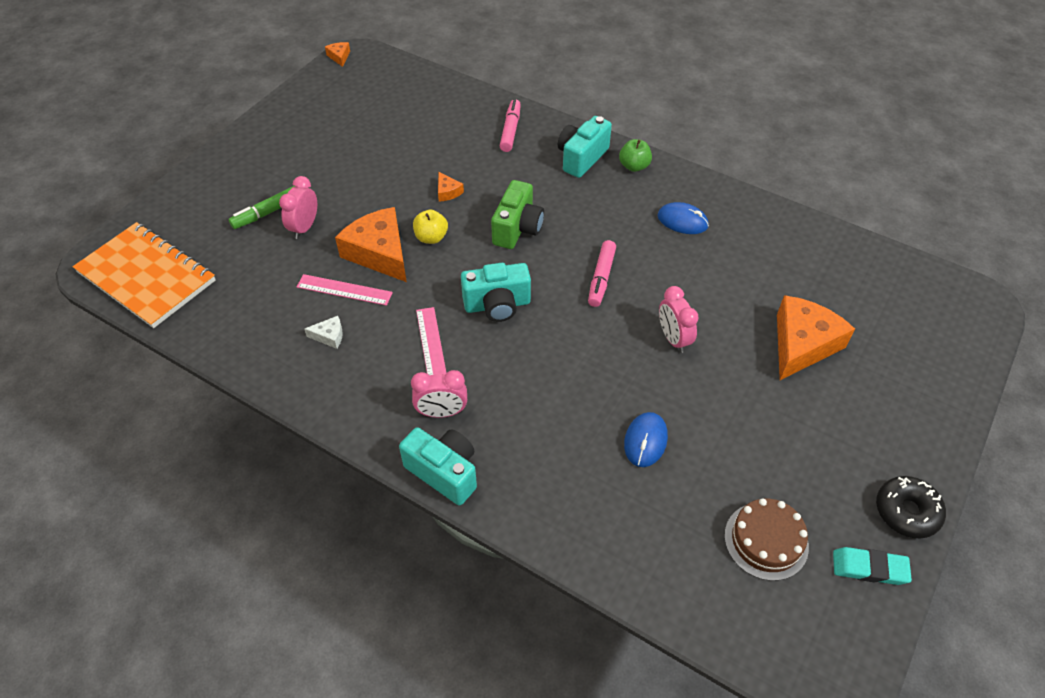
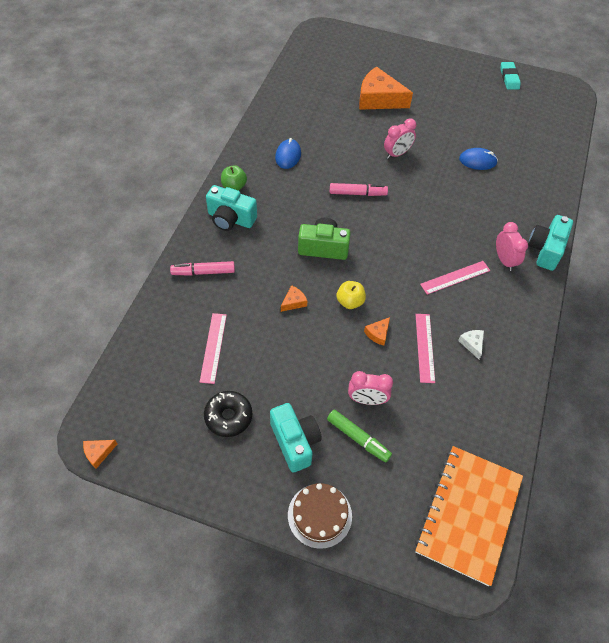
camera: 105 degrees left, 5 degrees up
orange cheese [335,207,407,282] -> orange cheese [364,317,390,345], size x0.43
turquoise camera [461,263,531,322] -> turquoise camera moved to [270,403,322,473]
brown cake [724,498,809,581] -> brown cake moved to [288,483,352,549]
black donut [876,476,946,539] -> black donut moved to [204,391,252,437]
none -> pink ruler [200,313,227,384]

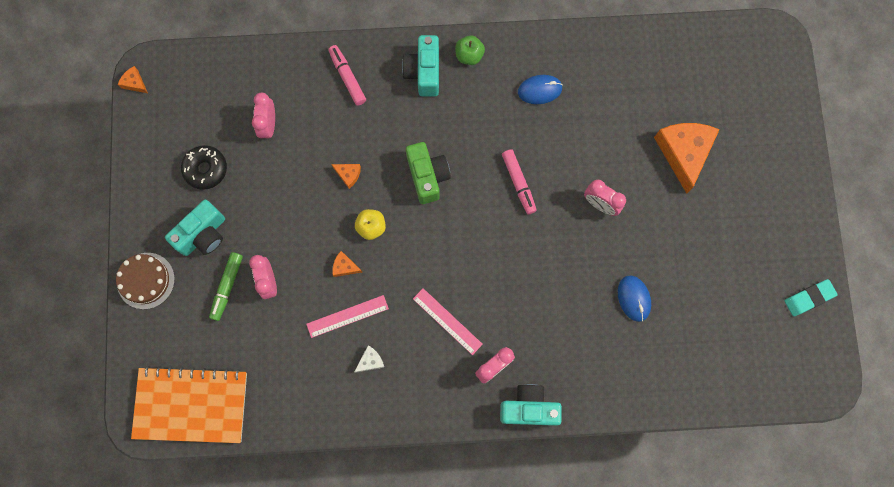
camera: 70 degrees right, 20 degrees up
pink ruler [200,313,227,384] -> pink clock [252,93,275,140]

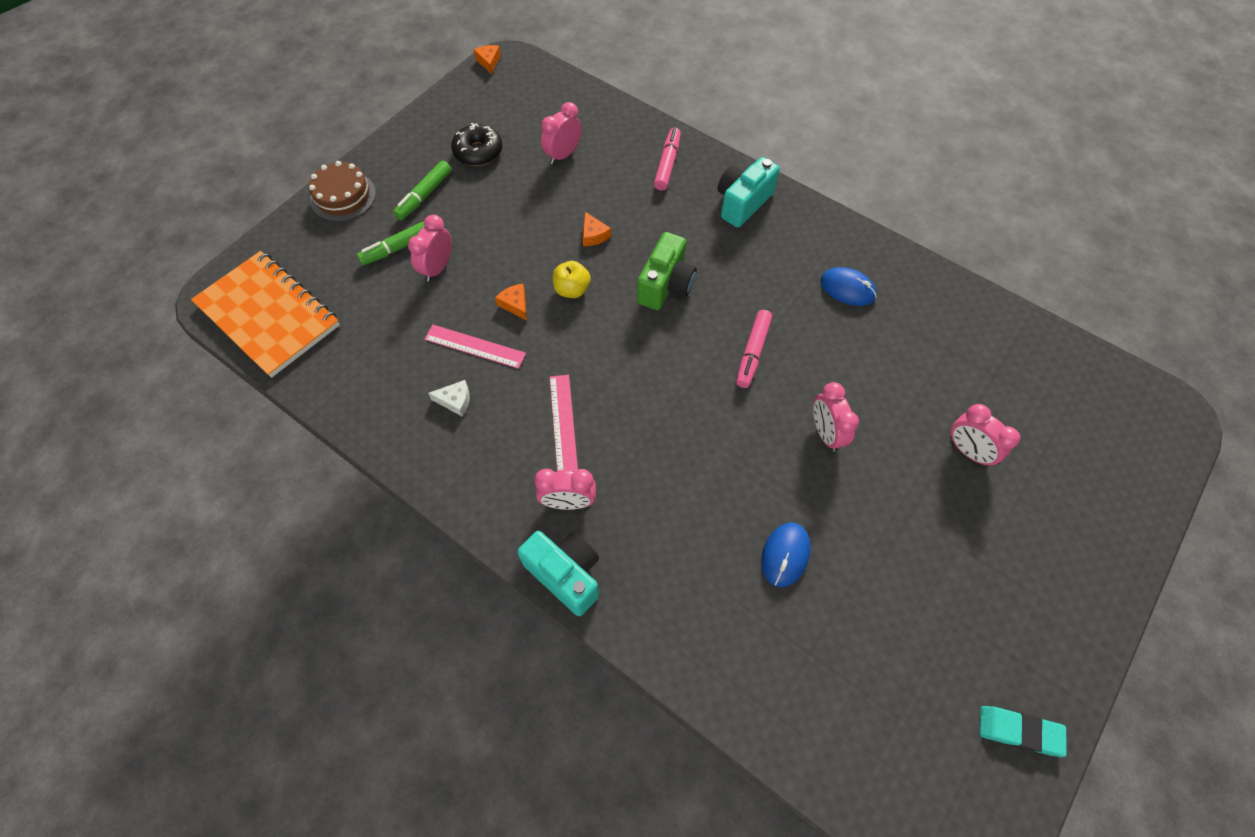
camera: 40 degrees right, 15 degrees down
turquoise camera [165,200,225,256] -> green marker [393,161,452,220]
green apple [455,35,485,65] -> none
orange cheese [654,123,720,194] -> pink clock [950,404,1020,466]

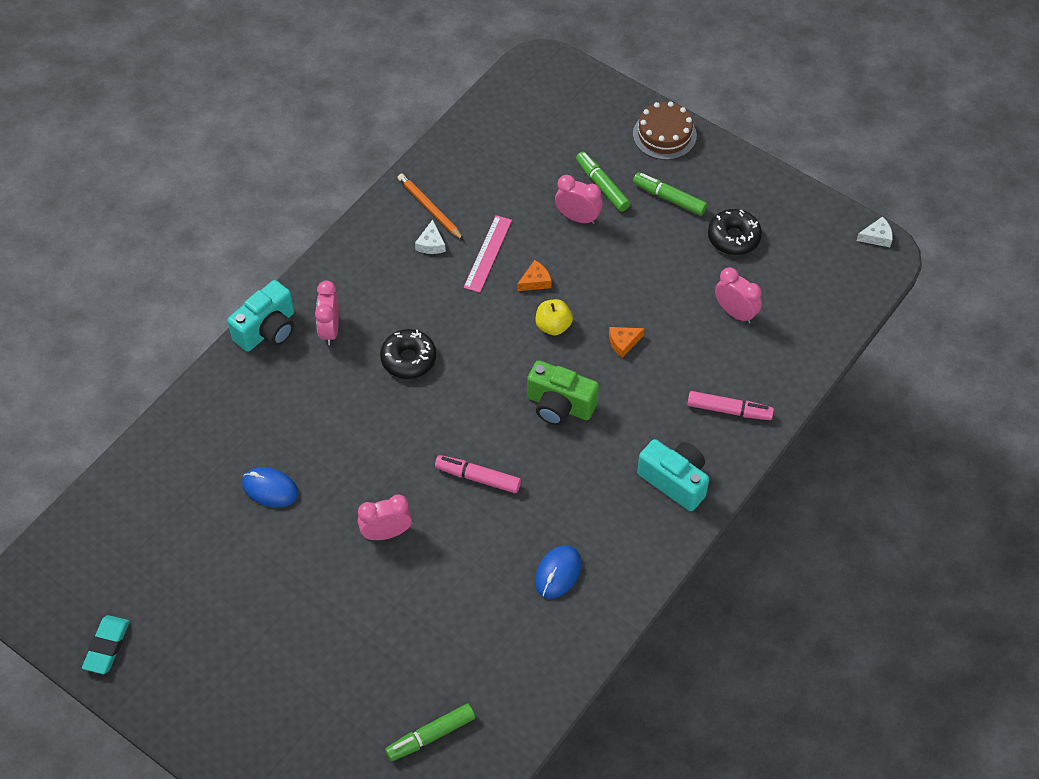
camera: 90 degrees right, 5 degrees down
orange notebook [191,251,340,378] -> none
orange cheese [473,45,501,74] -> white cheese [857,216,893,247]
pink ruler [550,375,578,472] -> none
pink clock [950,404,1020,466] -> none
none -> black donut [380,329,436,379]
none -> green marker [385,704,476,761]
none -> orange pencil [397,173,464,240]

